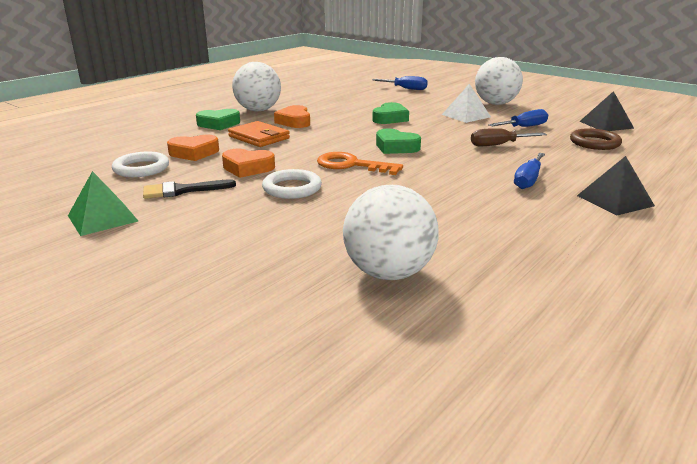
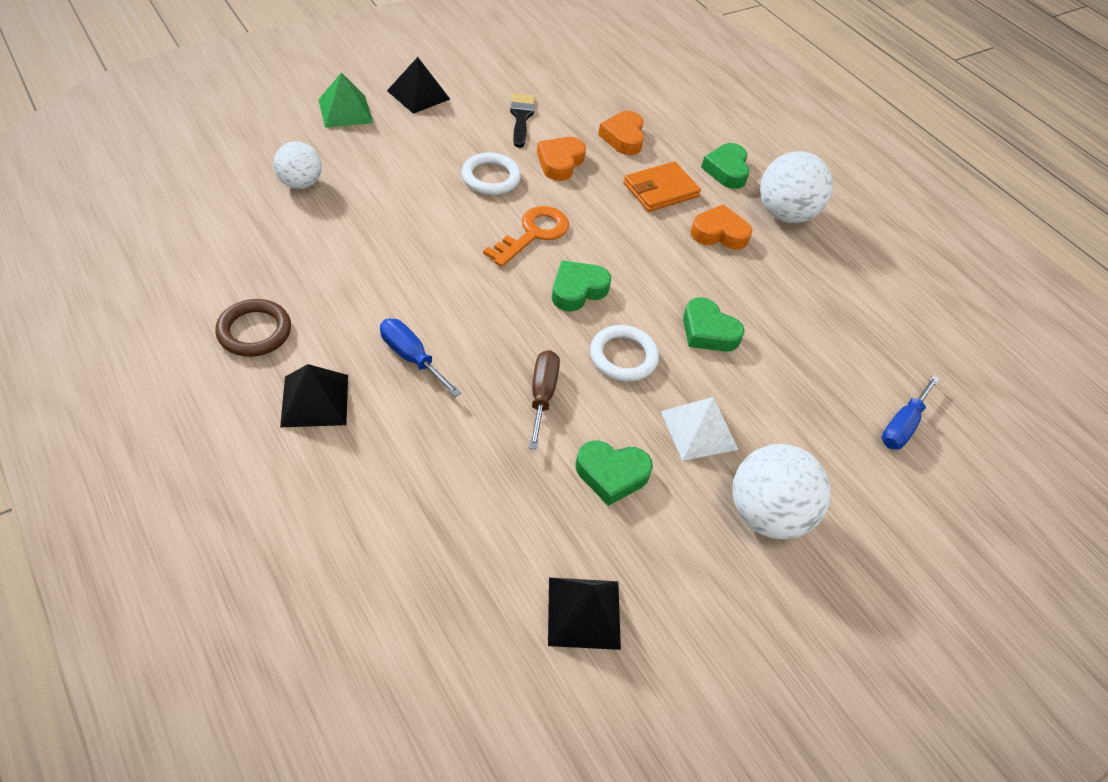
camera: 100 degrees right, 25 degrees up
green pyramid [68,171,138,236] -> green pyramid moved to [318,72,373,128]
white ring [112,151,169,177] -> white ring moved to [590,325,659,382]
white ball [343,185,438,280] -> white ball [274,141,322,189], size x0.63
blue screwdriver [488,109,548,127] -> green heart [575,441,653,506]
brown ring [570,128,622,150] -> brown ring moved to [215,299,291,357]
none -> black pyramid [387,57,450,114]

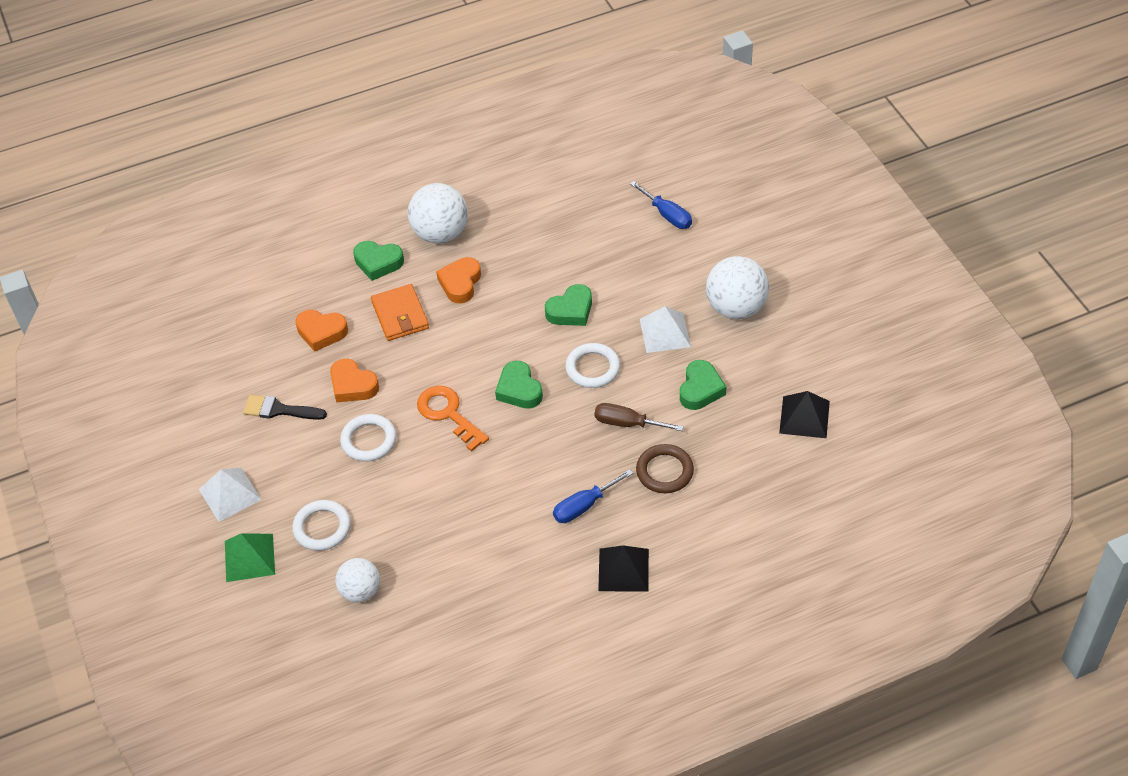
camera: 70 degrees left, 0 degrees up
brown ring [215,299,291,357] -> brown ring moved to [636,444,694,493]
black pyramid [387,57,450,114] -> white pyramid [199,468,262,522]
none -> white ring [292,500,351,551]

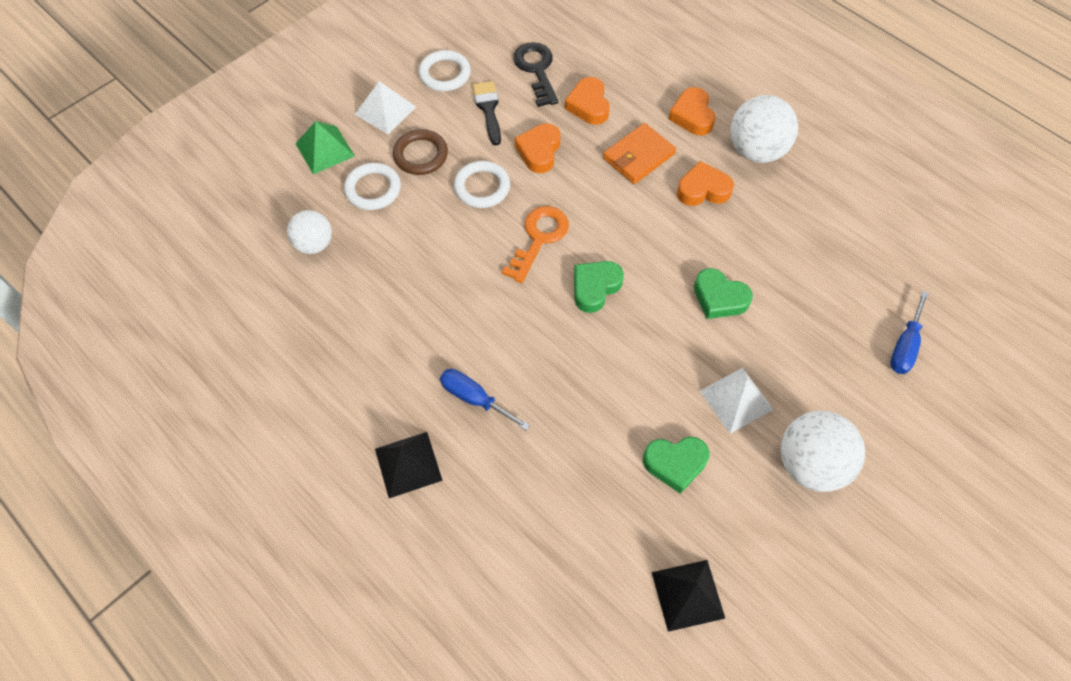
camera: 65 degrees right, 10 degrees up
green heart [353,241,404,281] -> orange heart [669,87,716,135]
white ring [565,343,620,388] -> white ring moved to [419,50,471,91]
brown screwdriver [594,403,684,431] -> none
brown ring [636,444,694,493] -> brown ring moved to [393,129,448,175]
none -> black key [513,42,559,107]

